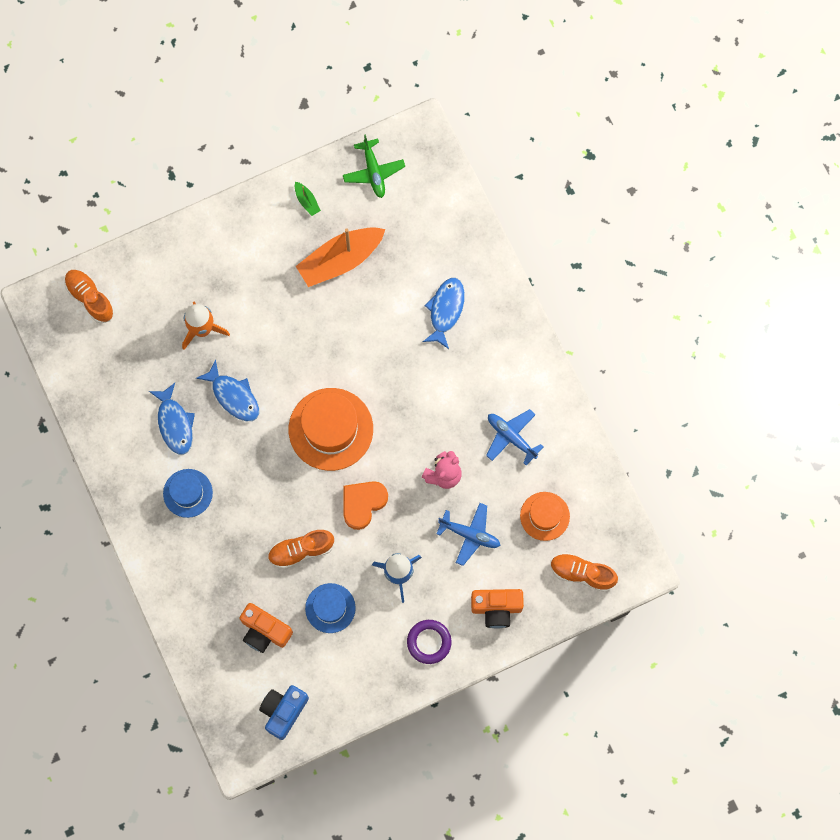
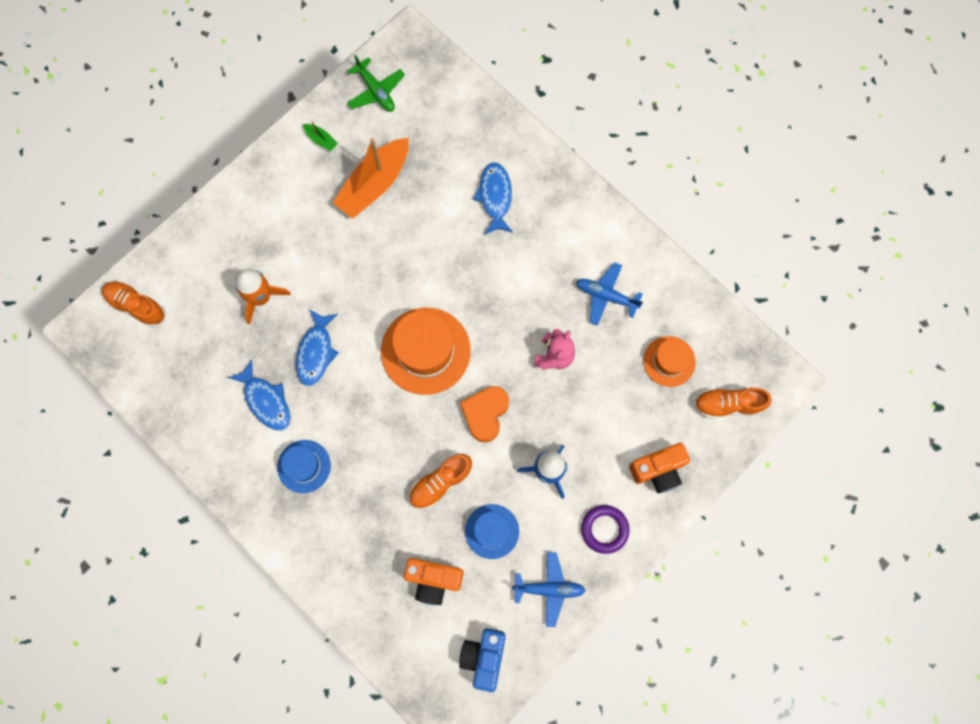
camera: 20 degrees left, 0 degrees up
blue fish [196,359,259,421] -> blue fish turned 75 degrees clockwise [296,309,339,386]
blue plane [436,503,501,566] -> blue plane moved to [512,552,586,627]

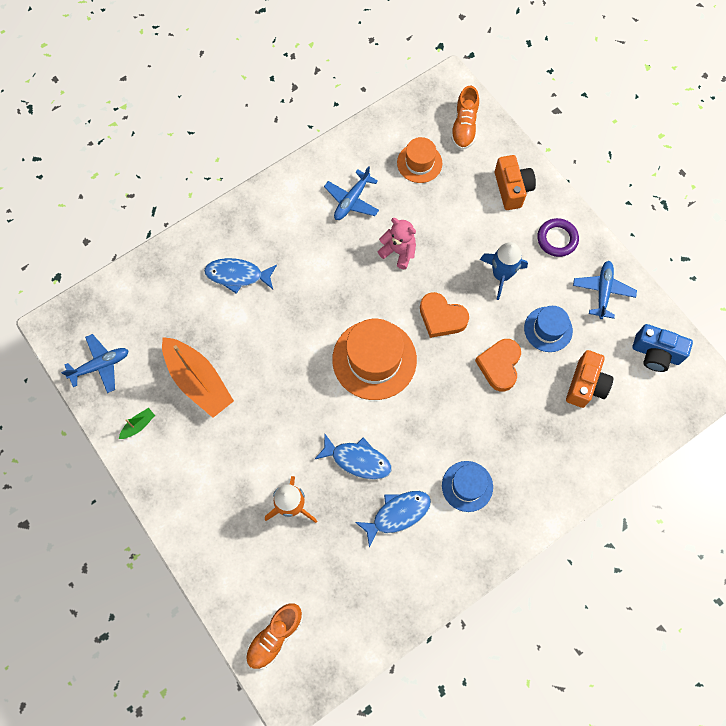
camera: 80 degrees left, 5 degrees down
green plane [347,55,405,112] -> blue plane [61,334,129,393]
orange shoe [409,454,472,509] -> orange heart [475,339,521,392]

